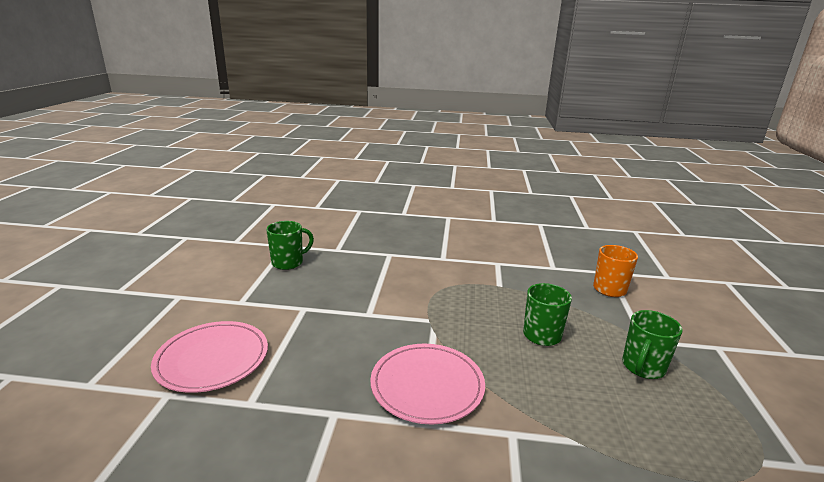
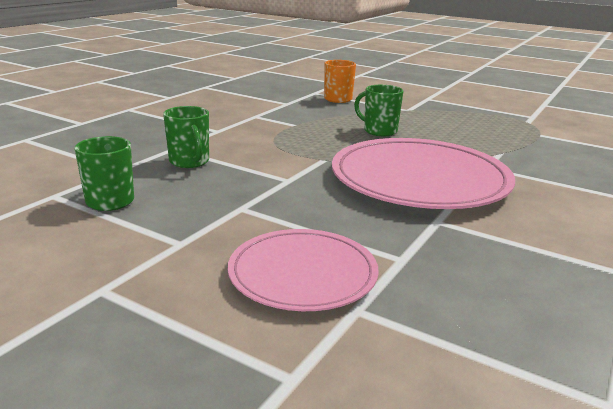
camera: 65 degrees left, 0 degrees up
pink plate [370,344,485,424] -> pink plate [332,138,515,209], size x1.67
green mug [622,310,683,379] -> green mug moved to [163,106,209,168]

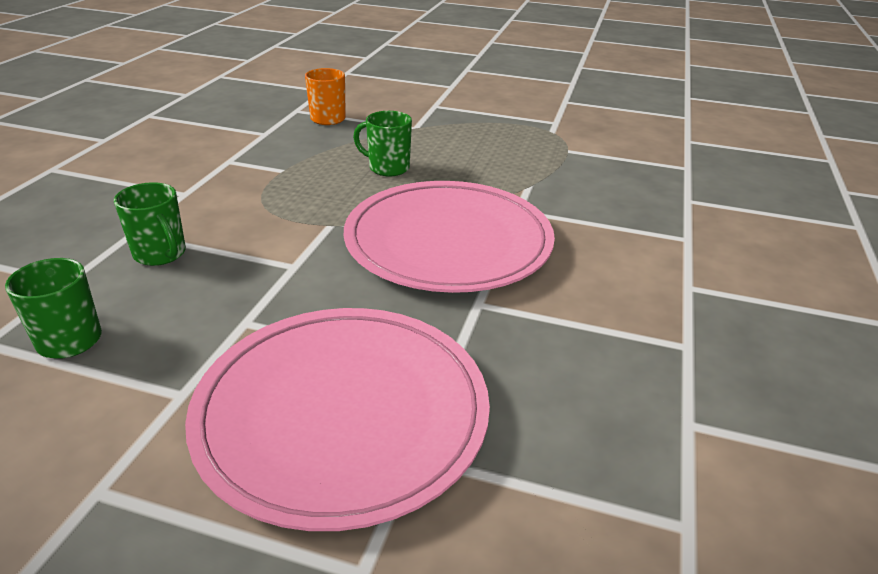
camera: 15 degrees left, 10 degrees up
pink plate [228,229,379,311] -> pink plate [185,308,490,531], size x1.67

